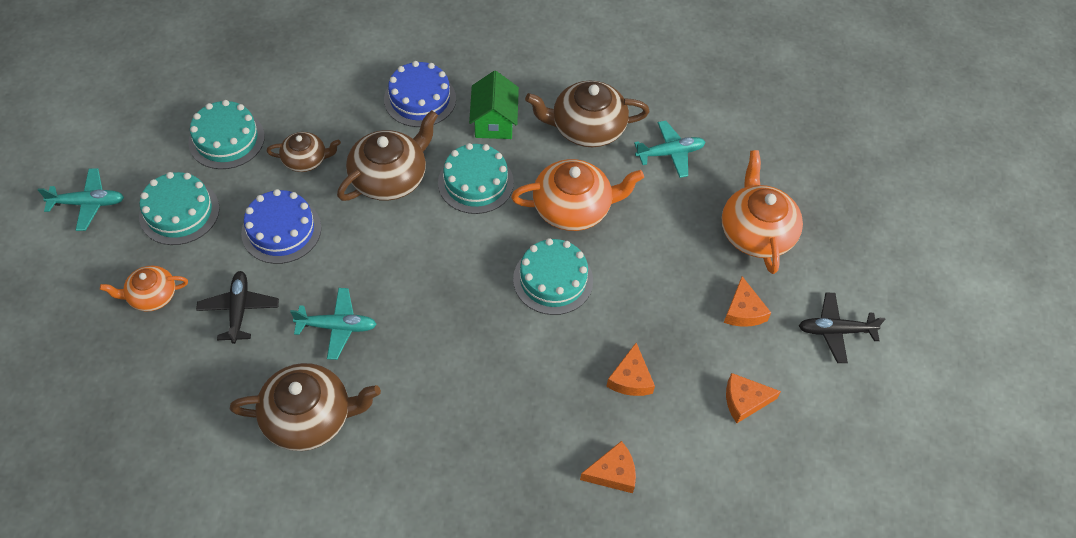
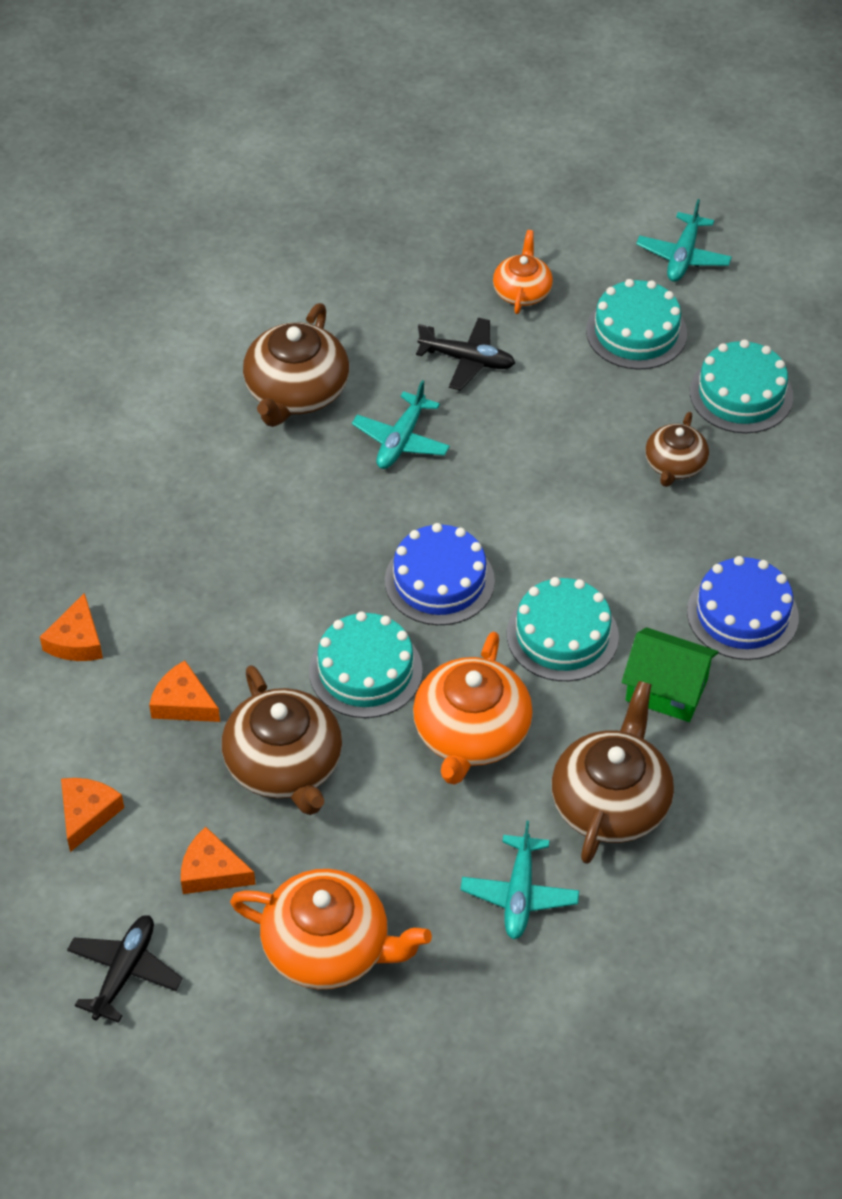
camera: 115 degrees right, 5 degrees down
blue cake [241,189,321,264] -> blue cake moved to [385,523,495,625]
brown teapot [337,110,438,201] -> brown teapot moved to [222,665,342,815]

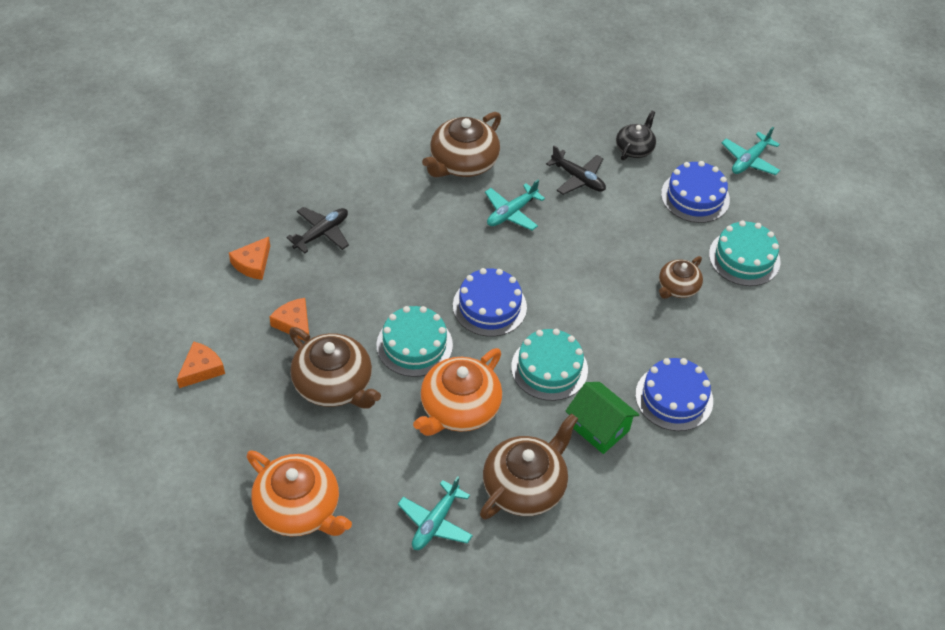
camera: 20 degrees right, 0 degrees up
black plane [67,915,183,1023] -> black plane moved to [286,207,349,253]
orange cheese [181,827,256,894] -> none
brown teapot [222,665,342,815] -> brown teapot turned 45 degrees counterclockwise [289,327,381,409]
orange teapot [493,230,553,314] -> black teapot [616,111,656,160]
turquoise cake [586,279,687,370] -> blue cake [661,161,730,223]

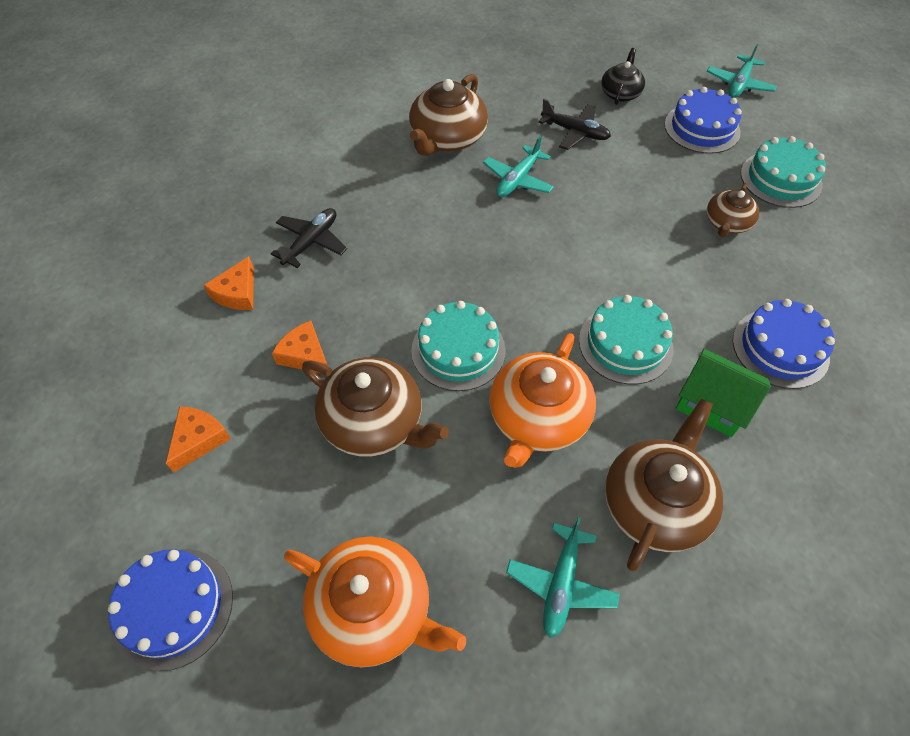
camera: 10 degrees left, 5 degrees up
blue cake [453,268,527,337] -> blue cake moved to [108,549,233,671]

